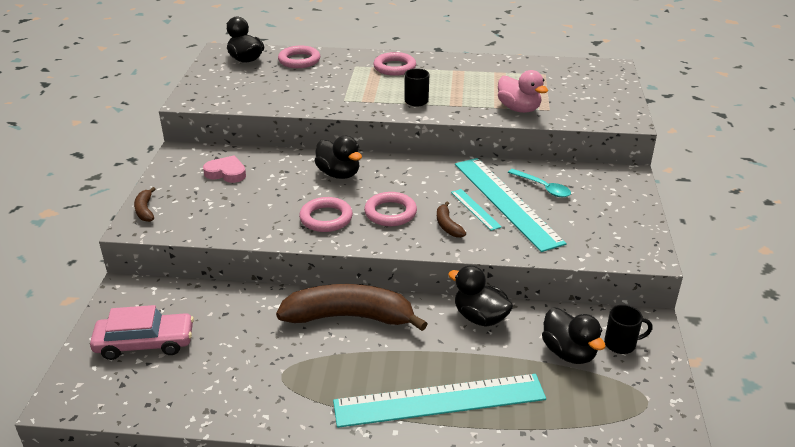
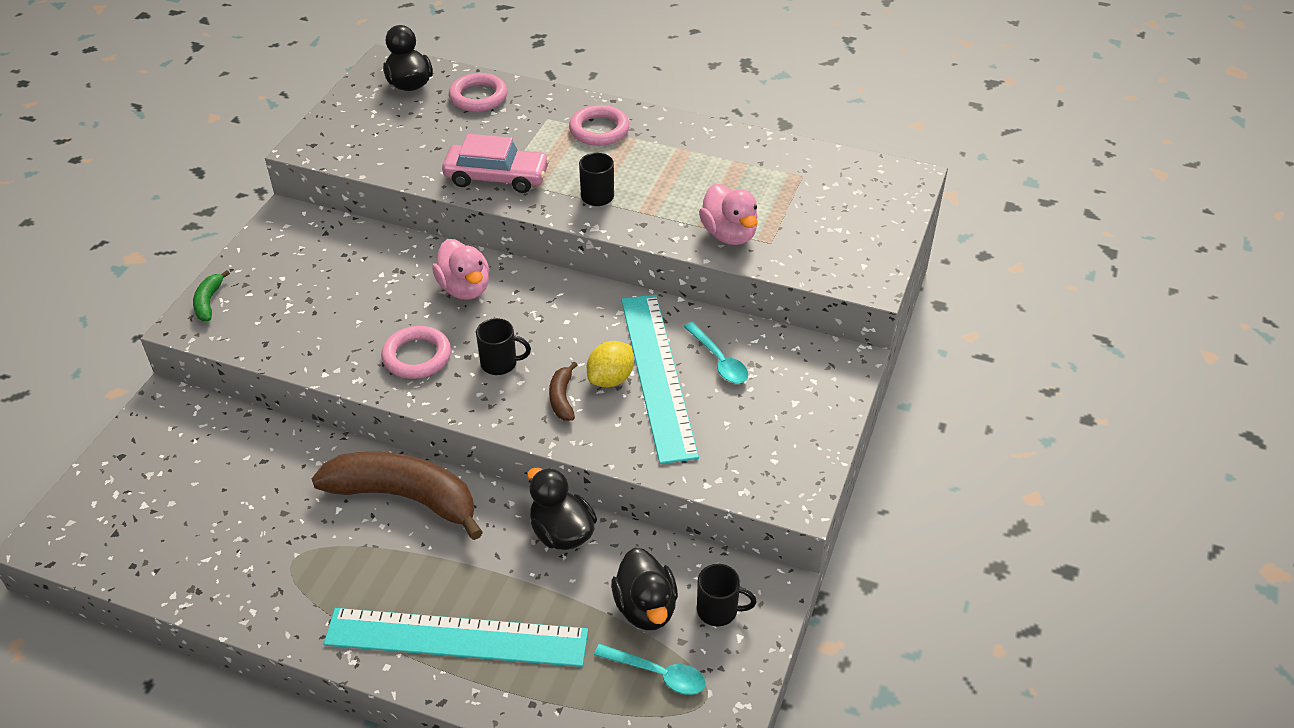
camera: 15 degrees right, 10 degrees up
pink car [90,305,194,360] -> pink car moved to [442,134,550,193]
brown banana [134,187,155,222] -> green banana [193,270,230,321]
pink heart [203,156,246,183] -> none
black duck [315,136,362,179] -> pink duck [432,239,490,300]
pink ring [364,192,417,226] -> black mug [476,318,531,375]
turquoise ruler [451,189,502,231] -> yellow lemon [587,341,634,387]
none -> turquoise spoon [594,644,706,695]

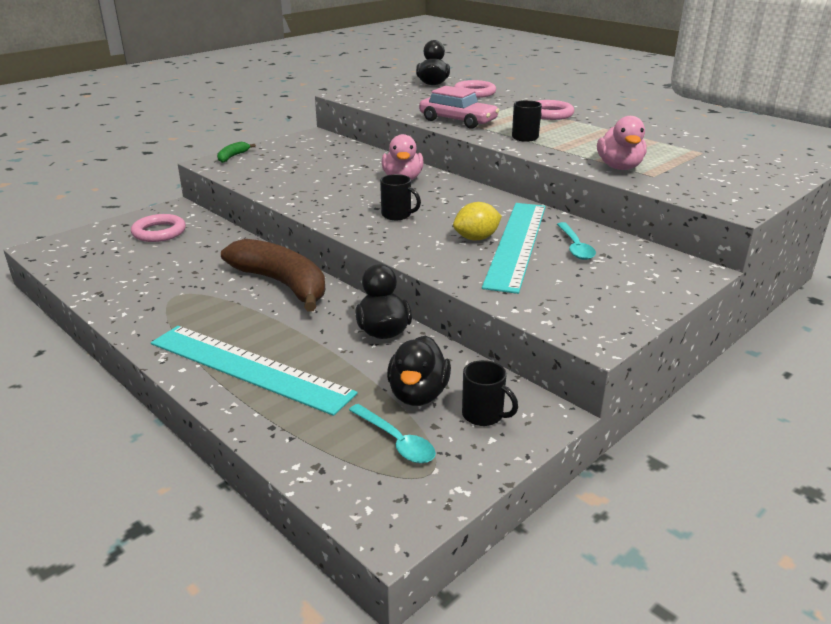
camera: 25 degrees right, 15 degrees down
pink ring [381,326,451,379] -> pink ring moved to [131,214,186,242]
brown banana [549,362,577,421] -> none

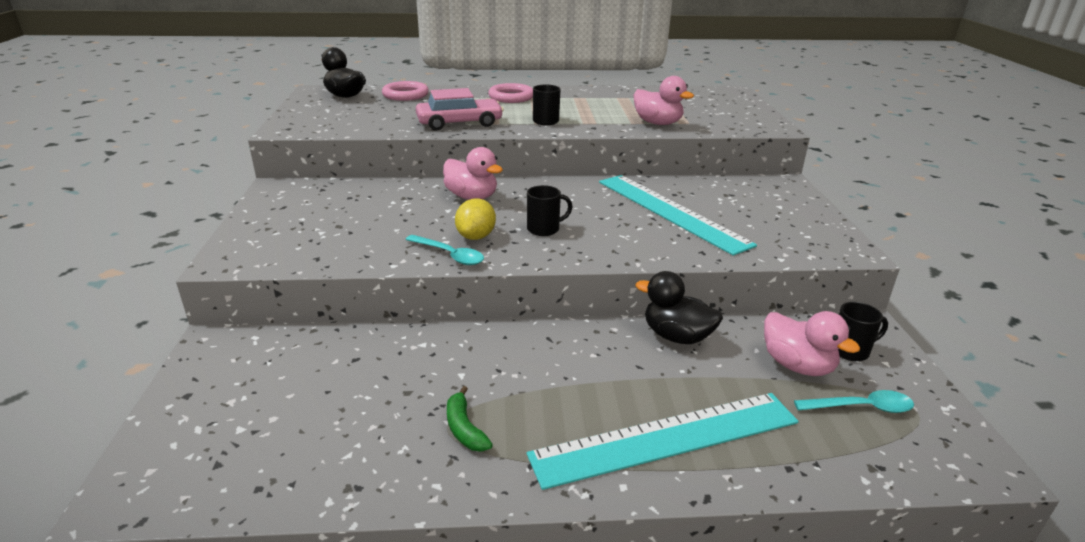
camera: 50 degrees left, 0 degrees up
pink ring [131,214,186,242] -> none
green banana [217,142,256,163] -> green banana moved to [447,386,493,452]
brown banana [221,239,325,312] -> none
black duck [387,335,451,406] -> pink duck [764,311,860,376]
yellow lemon [453,202,502,240] -> yellow lemon moved to [455,198,496,240]
turquoise spoon [557,222,596,260] -> turquoise spoon moved to [405,235,484,265]

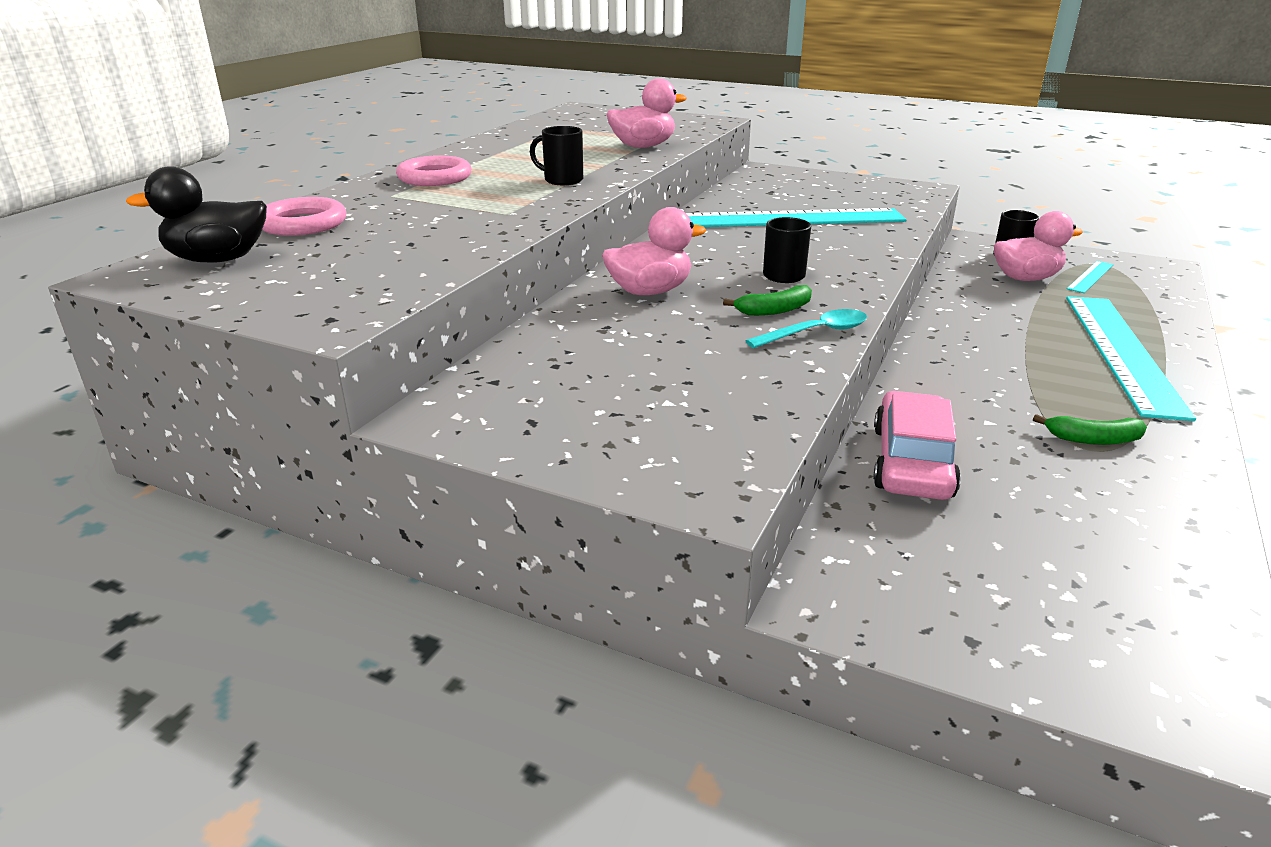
camera: 60 degrees left, 0 degrees up
pink car [416,88,504,130] -> pink car moved to [873,391,961,500]
yellow lemon [455,198,496,240] -> green banana [723,285,812,316]
black duck [636,271,723,344] -> none
turquoise spoon [794,390,914,413] -> turquoise ruler [1067,261,1114,293]

